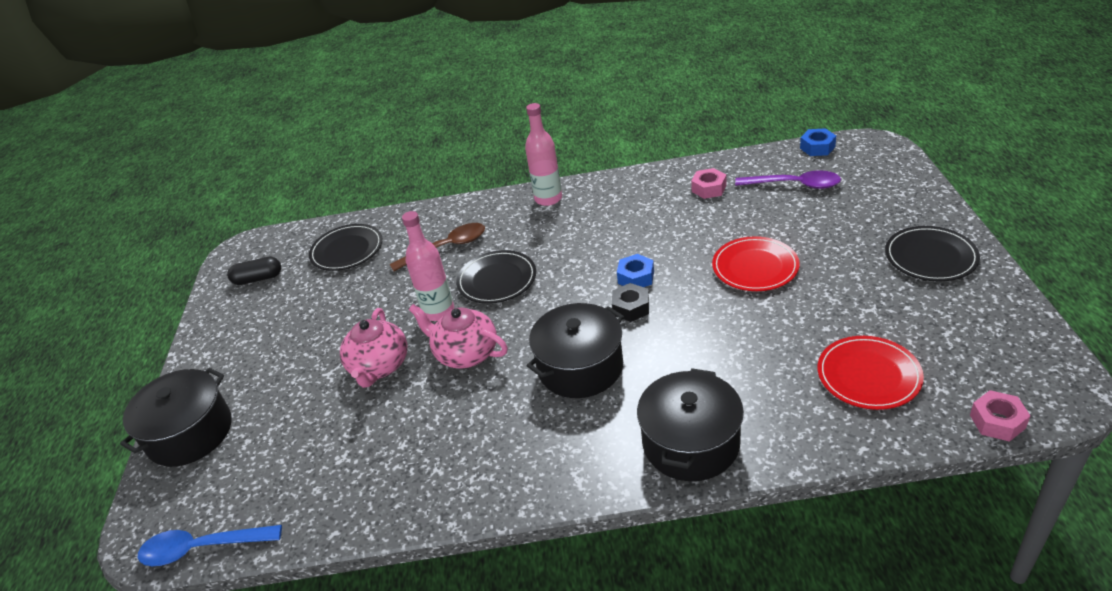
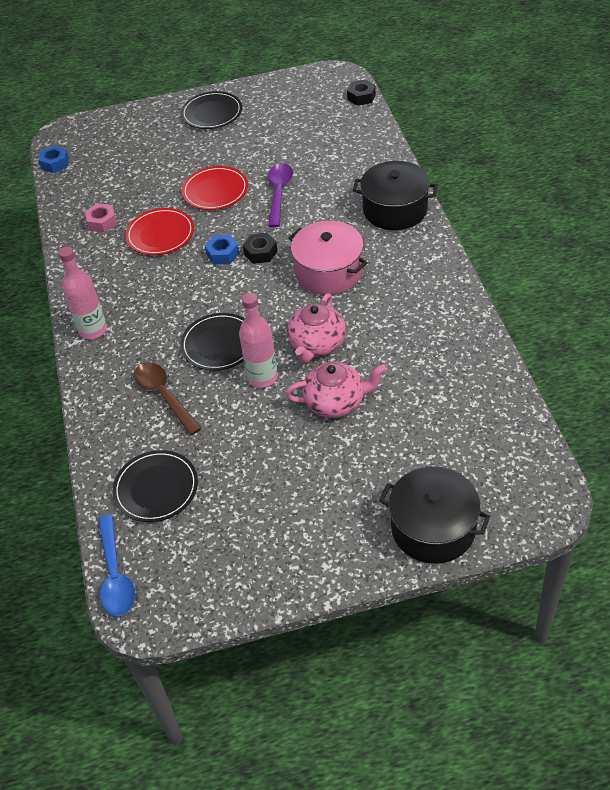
camera: 100 degrees left, 10 degrees up
blue spoon [138,525,282,566] -> blue spoon moved to [98,515,135,616]
black capsule [227,257,281,285] -> none
black pot [527,303,624,398] -> pink pot [289,221,367,295]
purple spoon [735,170,841,189] -> purple spoon moved to [268,163,293,227]
red plate [817,336,924,410] -> red plate moved to [125,208,194,255]
pink nut [970,390,1030,442] -> black nut [347,80,376,106]

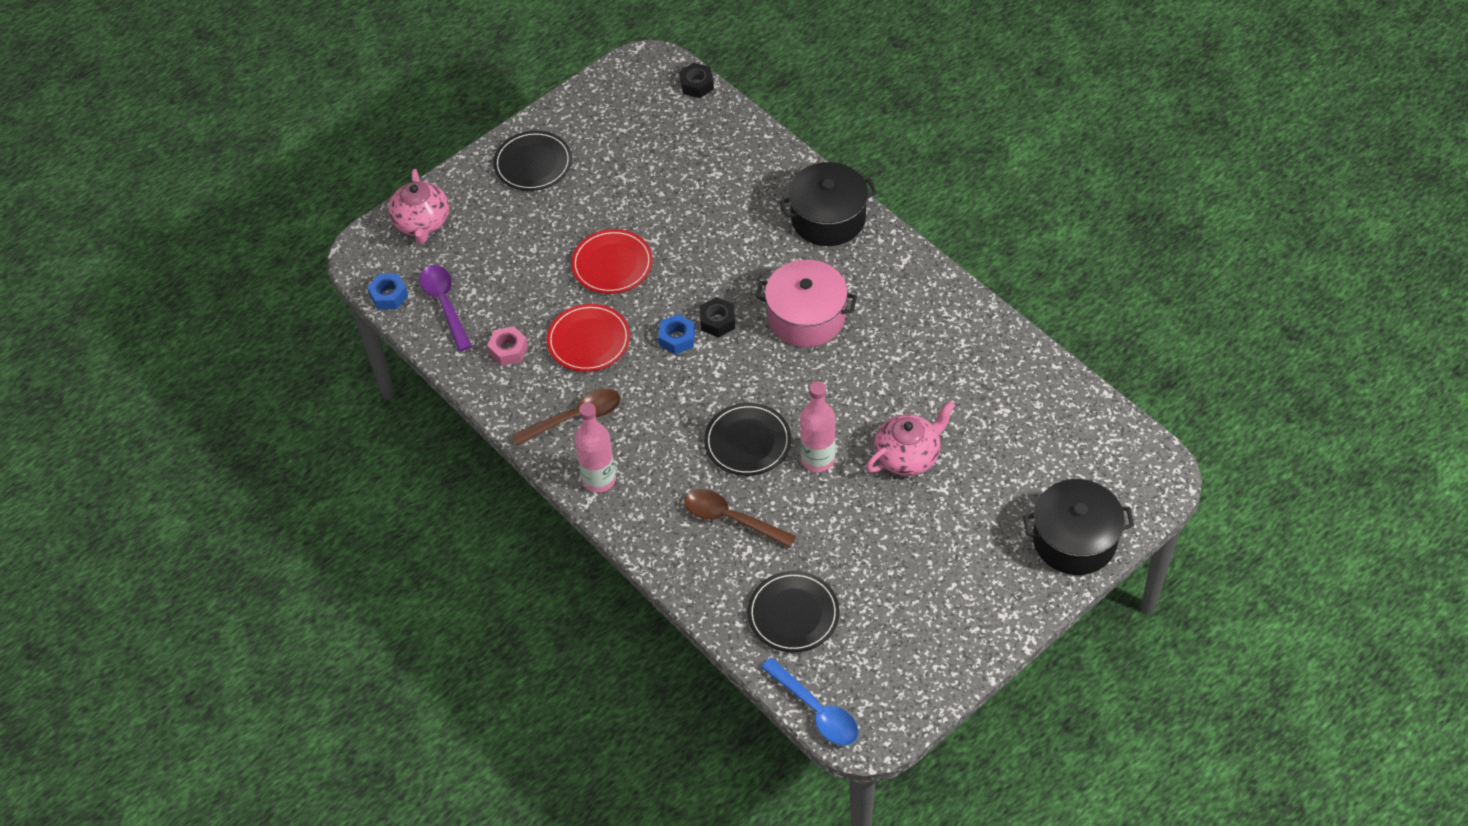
camera: 30 degrees left, 5 degrees up
purple spoon [268,163,293,227] -> purple spoon moved to [420,265,472,352]
pink teapot [287,293,346,363] -> pink teapot moved to [388,169,449,244]
none -> brown spoon [512,389,621,446]

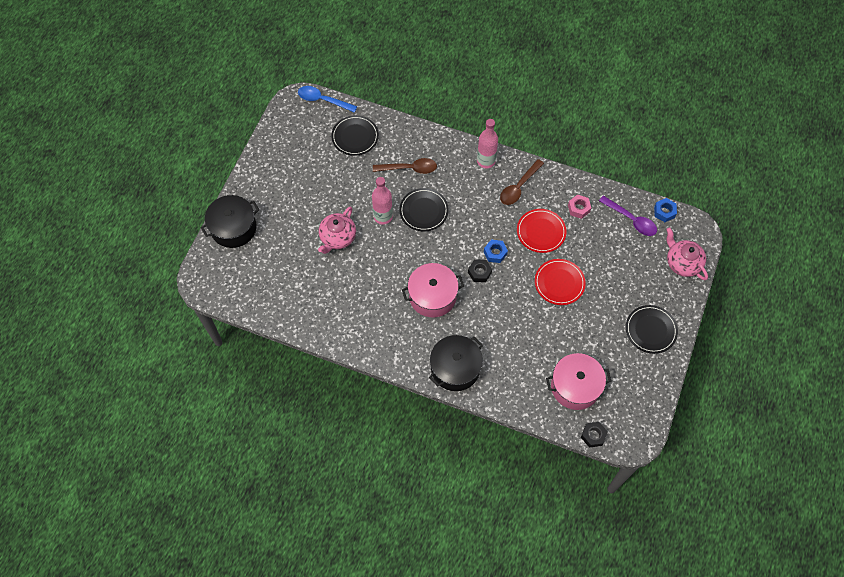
camera: 150 degrees right, 10 degrees up
none -> pink pot [546,353,611,410]

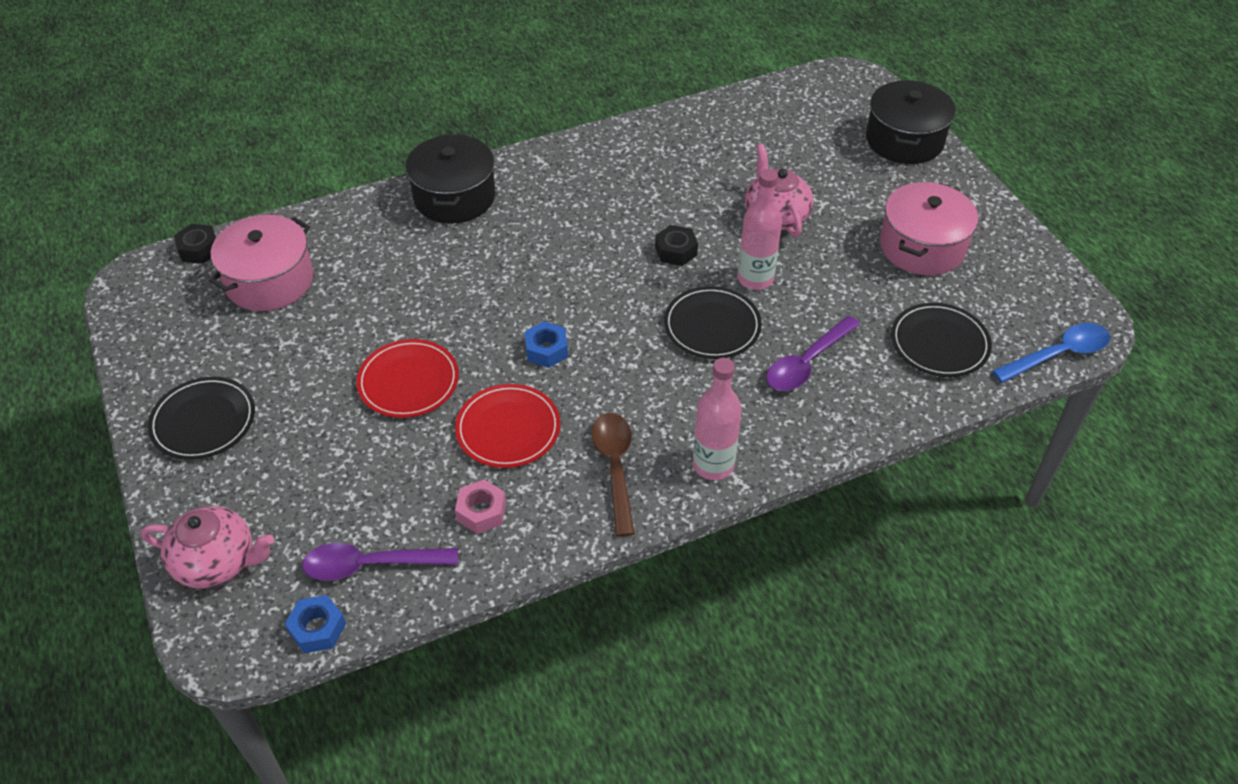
camera: 135 degrees right, 15 degrees down
brown spoon [373,158,437,174] -> purple spoon [766,316,861,391]
pink pot [402,263,464,317] -> pink pot moved to [880,182,978,275]
black nut [468,260,492,282] -> black nut moved to [655,225,698,266]

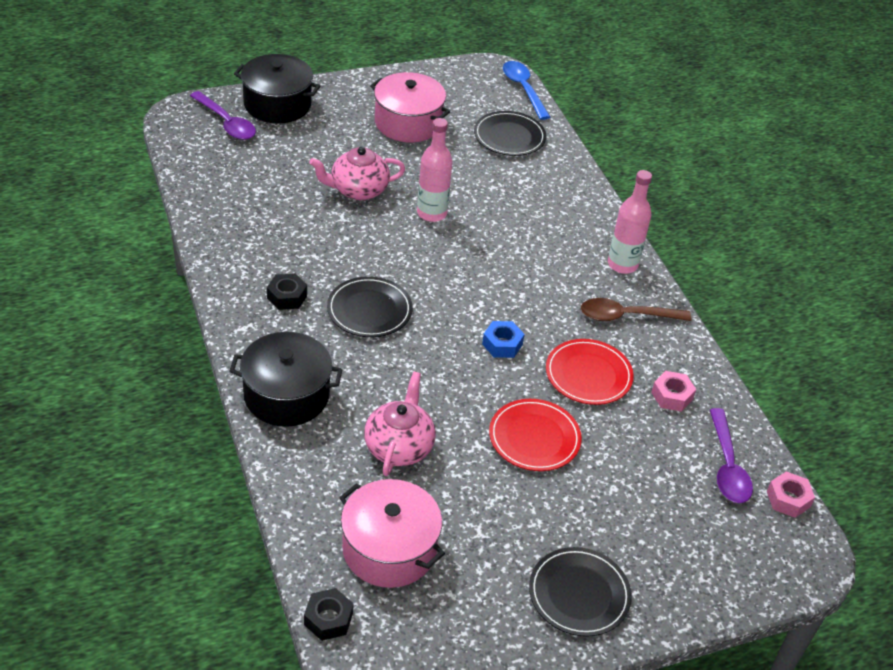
camera: 90 degrees left, 5 degrees down
pink teapot [141,506,274,588] -> pink teapot moved to [364,372,436,476]
blue nut [285,595,346,653] -> pink nut [767,471,815,518]
black nut [655,225,698,266] -> black nut moved to [267,273,307,310]
black plate [664,286,762,359] -> black plate moved to [327,276,413,337]
purple spoon [766,316,861,391] -> purple spoon moved to [190,91,256,140]

